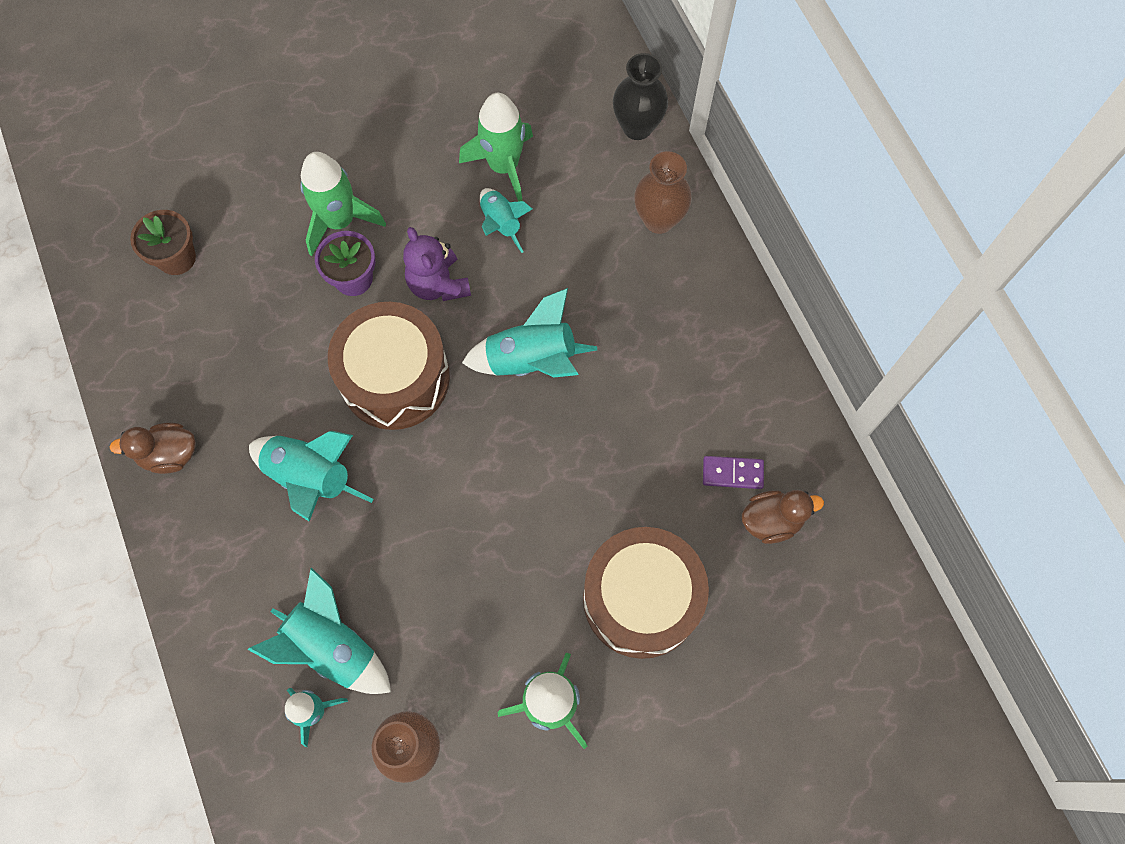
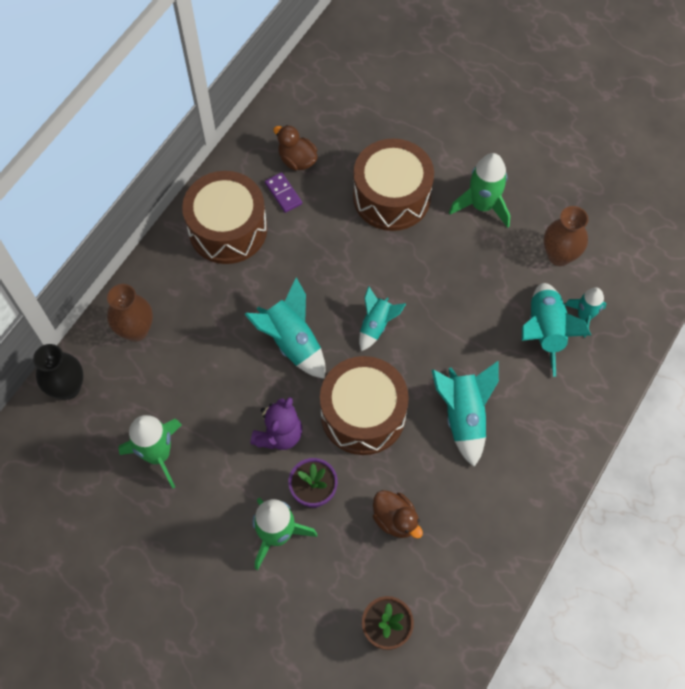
camera: 125 degrees left, 5 degrees down
brown duck [109,423,196,474] -> brown duck moved to [372,490,423,538]
turquoise rocket [480,188,532,253] -> turquoise rocket moved to [359,286,406,351]
none -> brown drum [182,171,267,264]

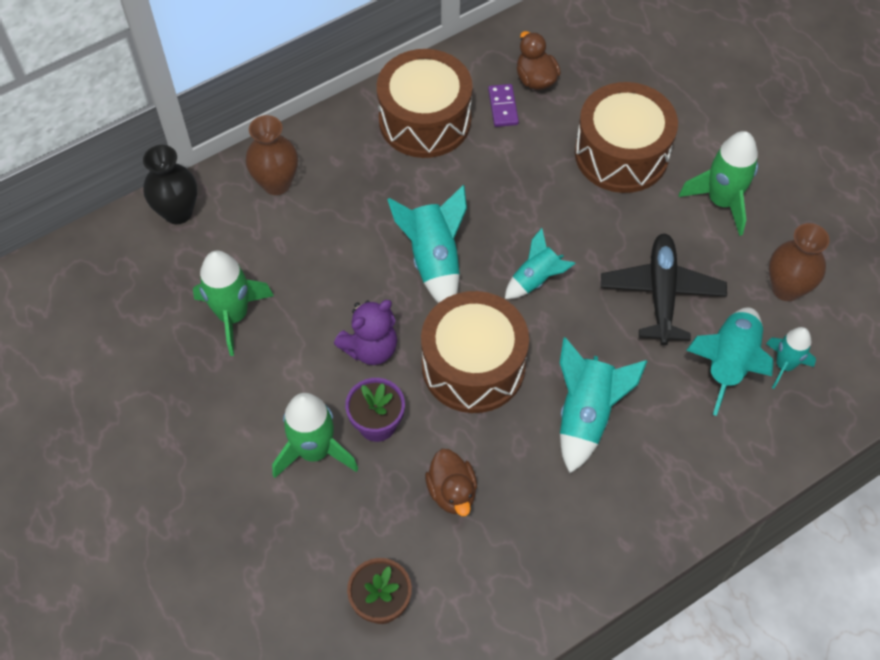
camera: 25 degrees right, 5 degrees down
none -> black plane [601,233,727,345]

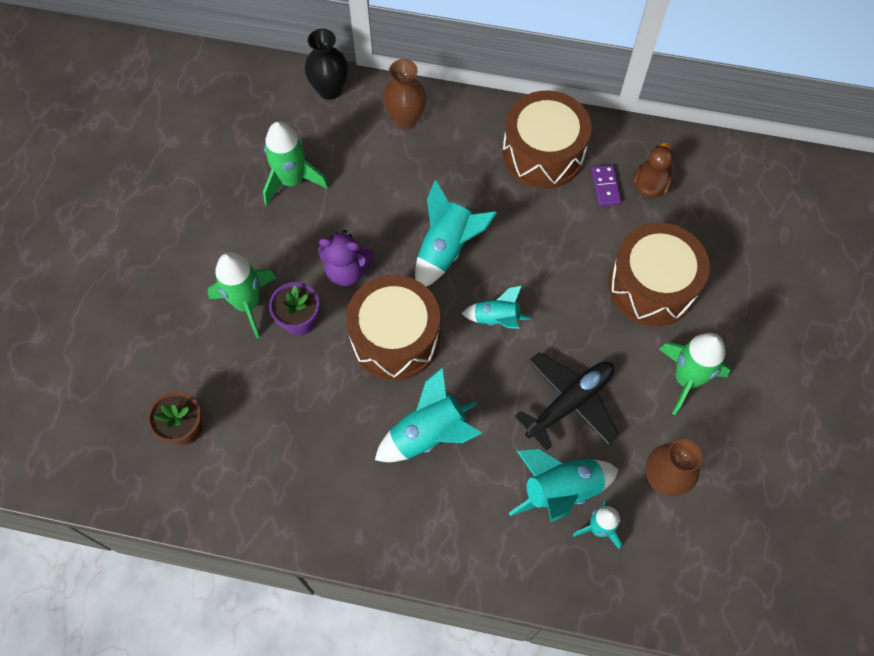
camera: 45 degrees right, 5 degrees up
brown duck [425,449,477,516] -> none
purple domino [488,84,519,127] -> purple domino turned 45 degrees counterclockwise [591,165,621,206]

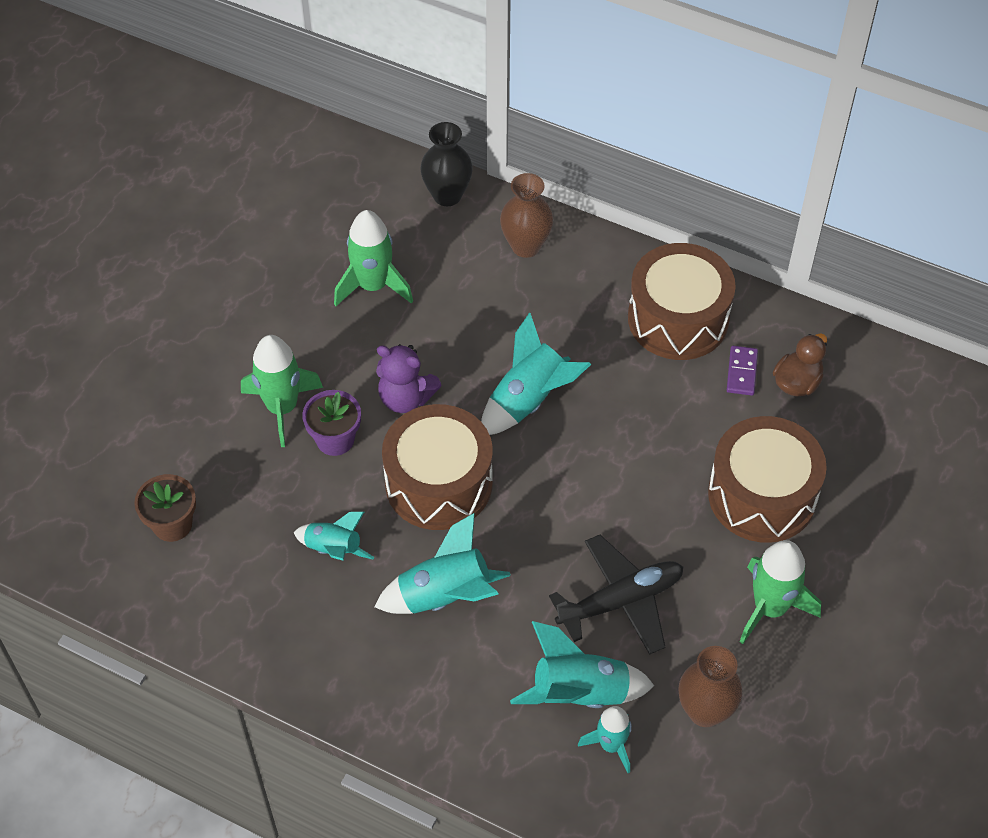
camera: 15 degrees right, 10 degrees down
turquoise rocket [461,285,532,329] -> turquoise rocket moved to [294,512,374,561]

